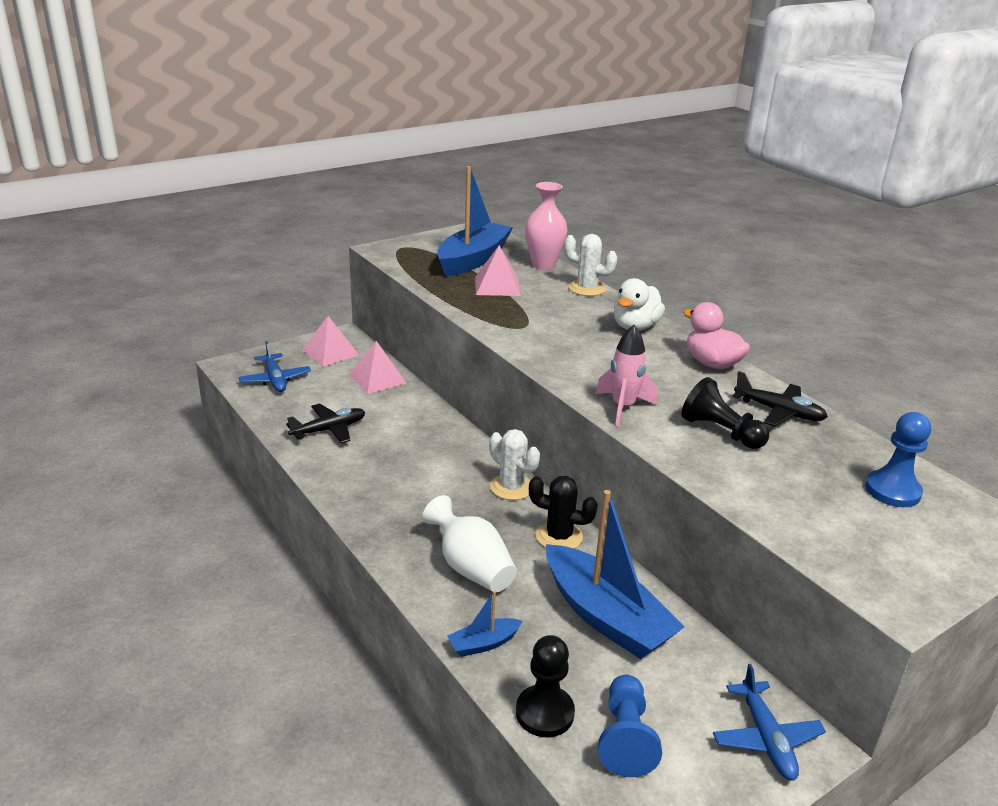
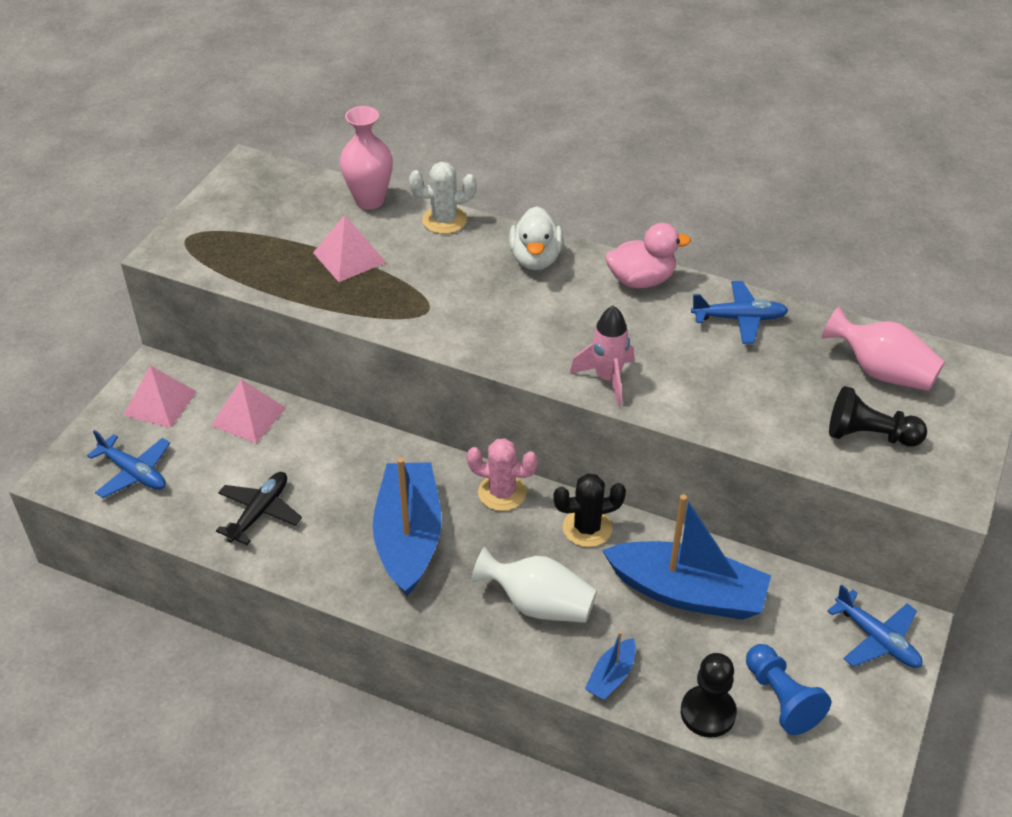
camera: 30 degrees left, 15 degrees up
blue boat [437,166,513,277] -> blue boat moved to [373,458,442,596]
white cactus [489,429,540,500] -> pink cactus [467,438,538,511]
black pawn [681,377,769,449] -> black pawn moved to [829,386,927,446]
pink duck [683,302,750,369] -> pink duck turned 150 degrees clockwise [606,223,691,288]
black plane [732,371,828,426] -> blue plane [691,281,788,344]
blue pawn [865,412,931,507] -> pink vase [821,306,945,391]

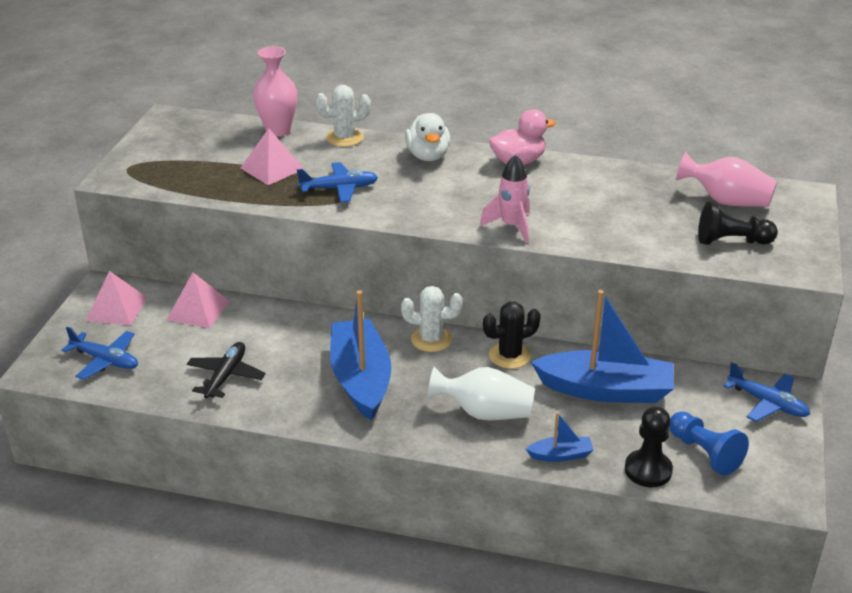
camera: 10 degrees left, 10 degrees down
pink cactus [467,438,538,511] -> white cactus [401,286,463,352]
blue boat [585,631,636,700] -> blue boat turned 120 degrees counterclockwise [526,412,594,462]
blue plane [691,281,788,344] -> blue plane moved to [297,162,378,203]

